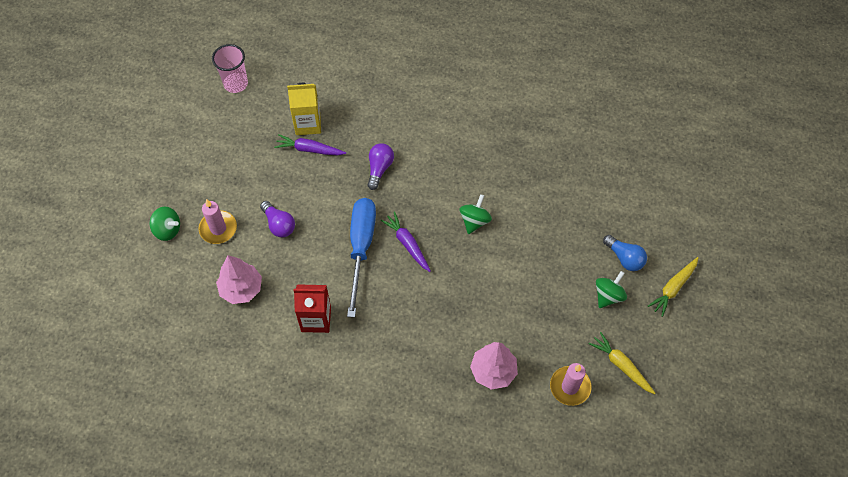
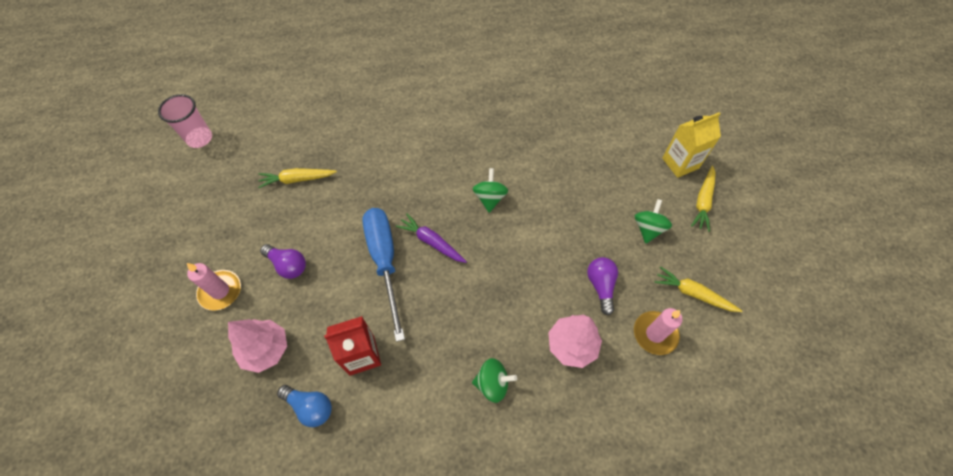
camera: 20 degrees left, 0 degrees up
green spinning top [150,207,180,241] -> green spinning top moved to [472,358,517,403]
purple carrot [274,134,346,156] -> yellow carrot [258,168,337,188]
yellow carton [287,83,321,135] -> yellow carton moved to [662,112,721,178]
purple light bulb [367,143,394,190] -> purple light bulb moved to [587,257,618,315]
blue light bulb [603,235,647,271] -> blue light bulb moved to [277,385,332,427]

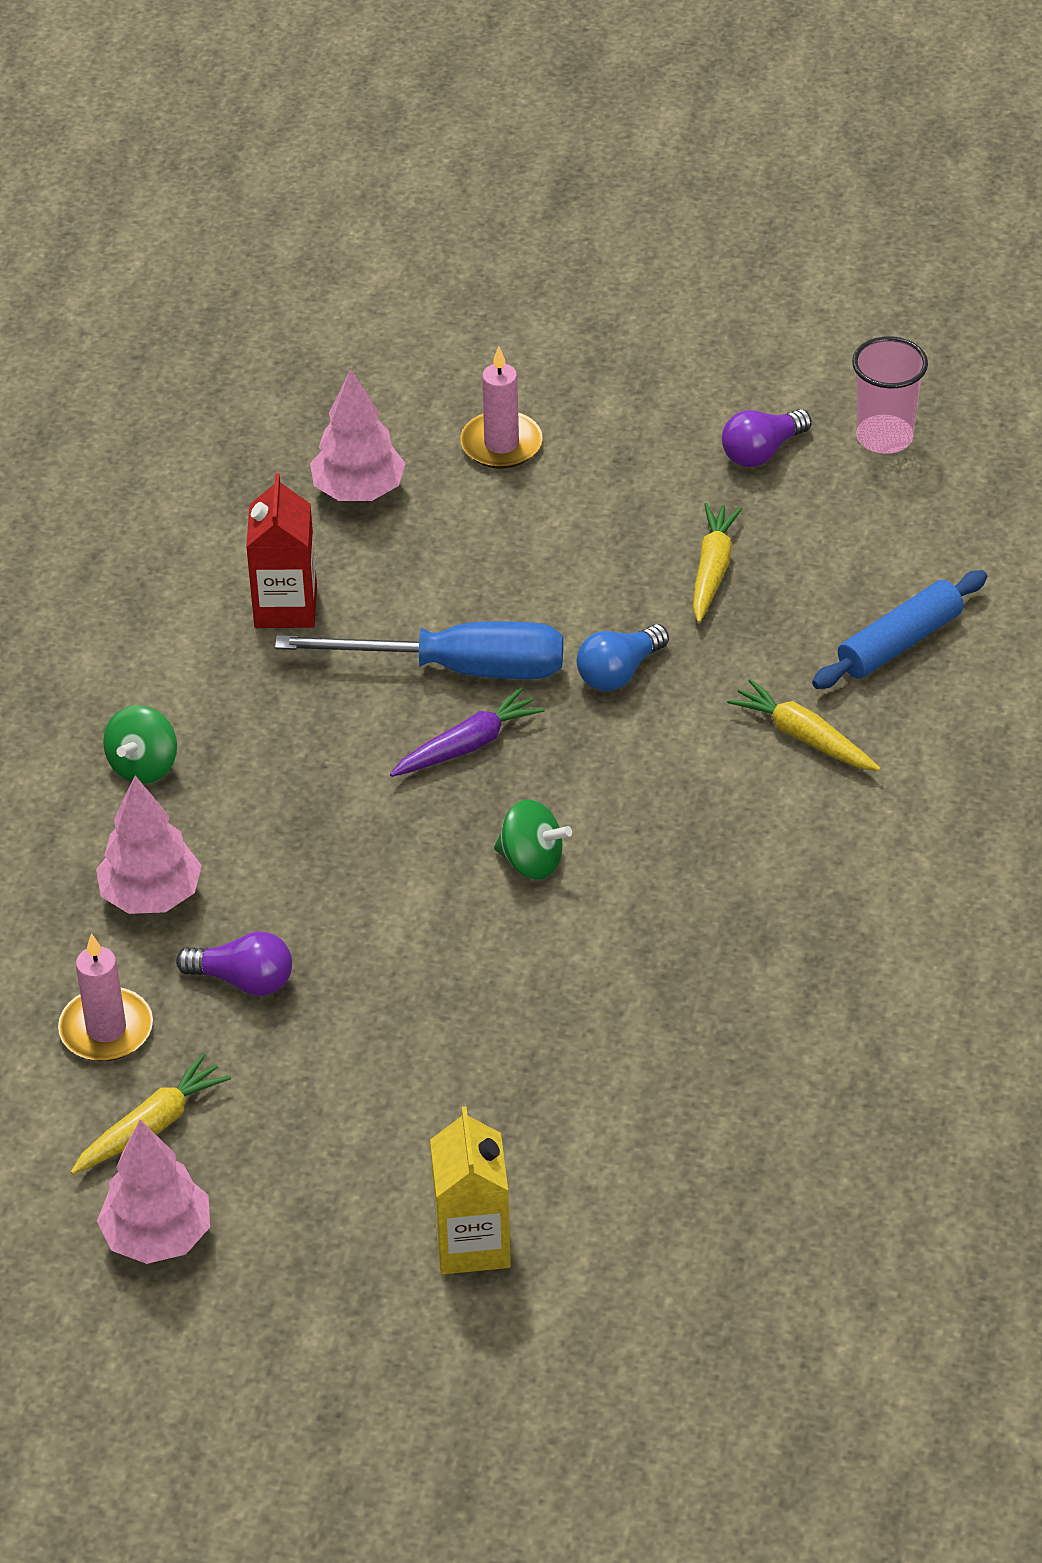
camera: 110 degrees right, 15 degrees down
purple light bulb [260,244,306,279] -> purple light bulb moved to [722,409,812,467]
blue light bulb [277,385,332,427] -> blue light bulb moved to [577,624,669,691]
green spinning top [635,199,672,243] -> none
yellow carrot [691,166,716,232] -> yellow carrot moved to [727,679,881,771]
none -> pink tree [97,1120,210,1264]
none -> blue rolling pin [812,570,987,689]

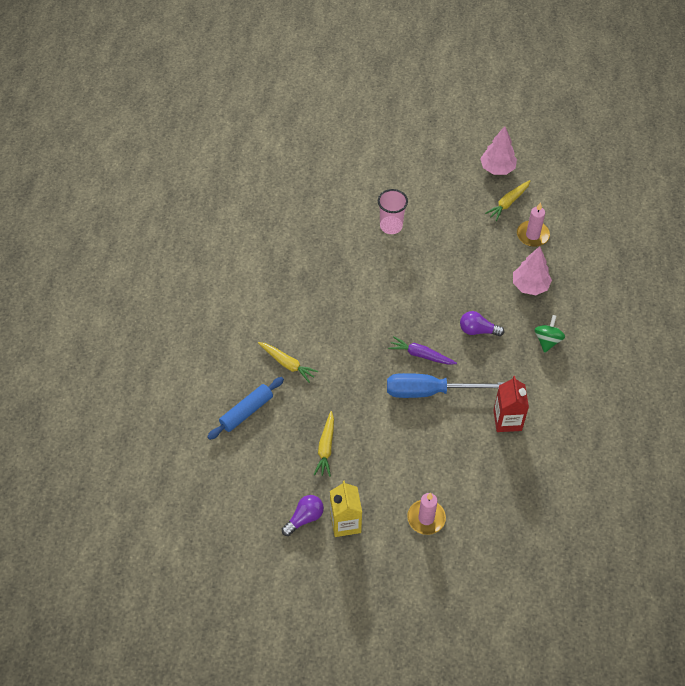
camera: 175 degrees right, 10 degrees up
purple light bulb [176,931,292,996] -> purple light bulb moved to [460,311,504,336]
pink tree [310,369,406,501] -> none
purple carrot [390,687,545,777] -> purple carrot turned 60 degrees clockwise [388,336,457,365]
yellow carton [430,1107,511,1274] -> yellow carton moved to [330,481,362,537]
green spinning top [494,799,572,880] -> none
blue light bulb [577,624,669,691] -> none
pink cup [852,336,928,454] -> pink cup moved to [378,189,408,234]

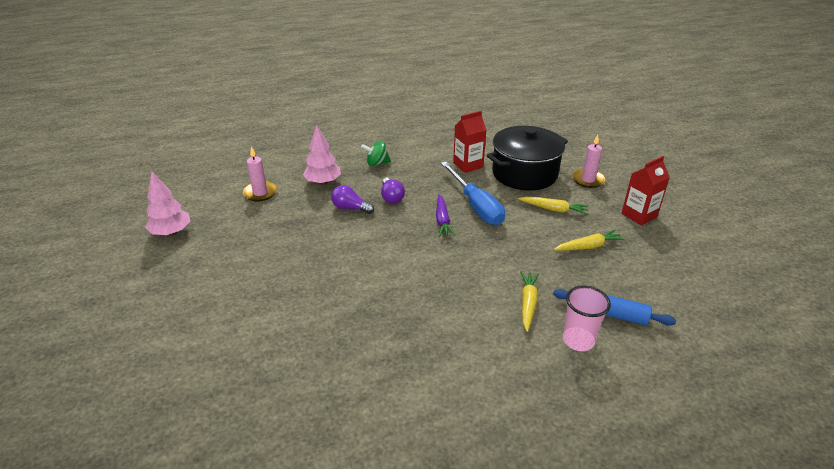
camera: 115 degrees left, 20 degrees down
purple light bulb [282,495,324,536] -> purple light bulb moved to [331,185,374,214]
yellow carton [330,481,362,537] -> red carton [621,156,670,225]
pink cup [378,189,408,234] -> pink cup moved to [563,286,611,351]
yellow carrot [485,180,531,221] -> yellow carrot moved to [518,197,589,215]
none -> black pot [487,126,568,191]

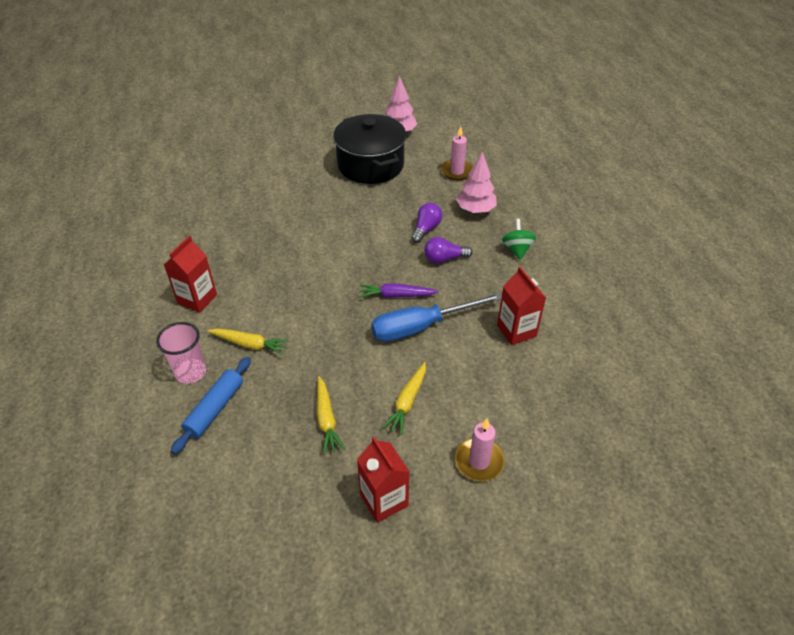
camera: 95 degrees right, 10 degrees up
black pot [487,126,568,191] -> black pot moved to [333,114,406,184]
none -> red carton [164,236,217,313]

